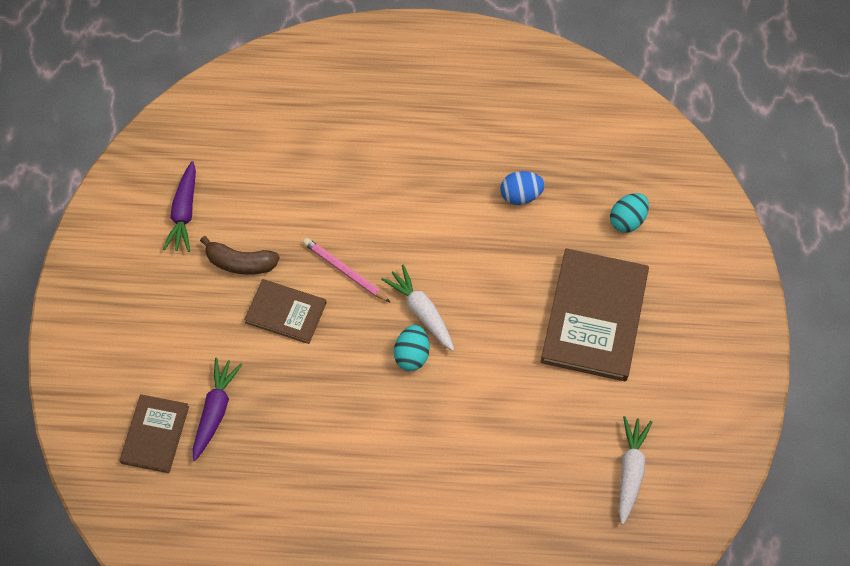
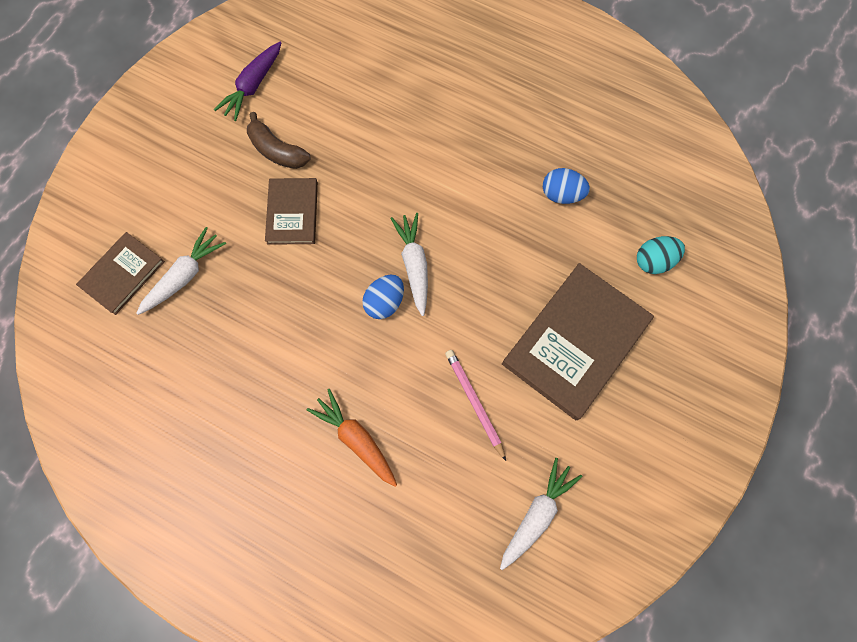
camera: 25 degrees right, 10 degrees up
purple carrot [193,357,243,461] -> white carrot [136,227,226,315]
brown book [244,279,326,344] -> brown book turned 45 degrees clockwise [265,178,318,245]
pink pencil [303,238,391,303] -> pink pencil moved to [445,350,506,461]
turquoise egg [394,325,429,371] -> blue egg [362,275,404,319]
none -> orange carrot [307,389,397,487]

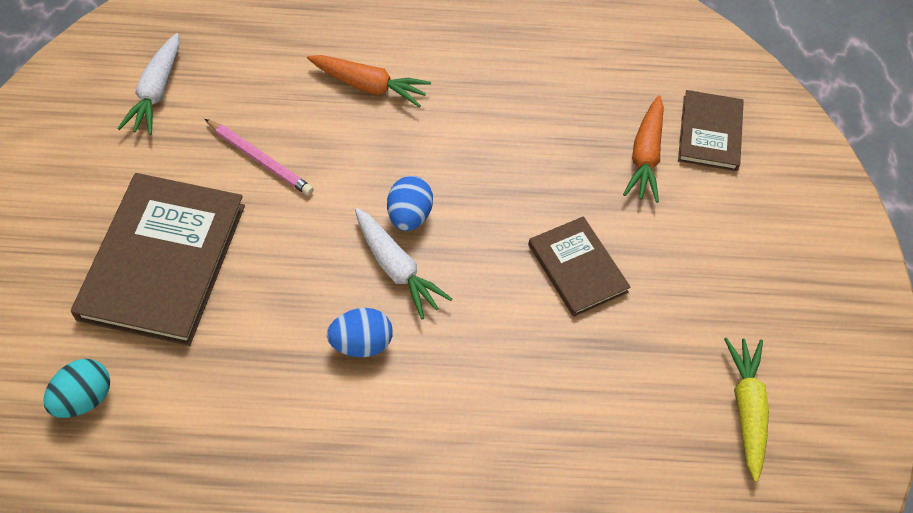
camera: 150 degrees right, 15 degrees down
white carrot [136,227,226,315] -> orange carrot [623,96,664,203]
purple carrot [214,42,281,121] -> yellow carrot [724,337,769,482]
brown banana [247,112,310,169] -> none
blue egg [543,168,590,204] -> blue egg moved to [327,308,393,357]

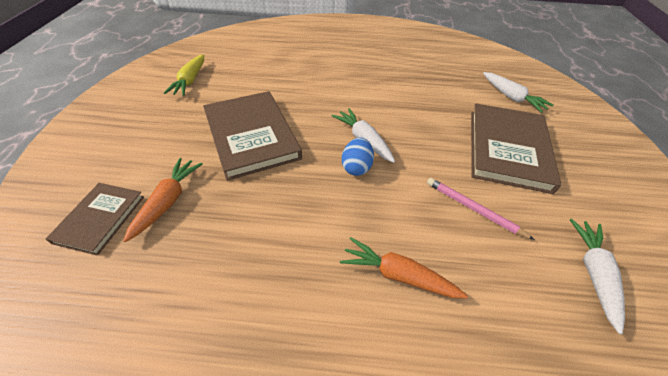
camera: 175 degrees left, 10 degrees down
turquoise egg [43,359,110,418] -> white carrot [483,72,553,113]
blue egg [327,308,393,357] -> none
brown book [528,216,630,317] -> brown book [203,91,302,181], size x1.79

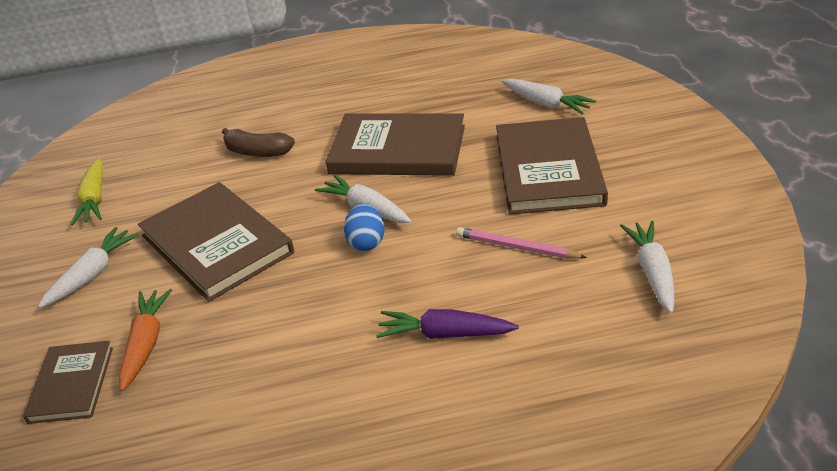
camera: 10 degrees left, 10 degrees down
orange carrot [340,237,468,298] -> purple carrot [376,309,519,339]
none -> white carrot [38,227,139,308]
none -> brown banana [222,128,295,157]
none -> brown book [326,113,465,176]

